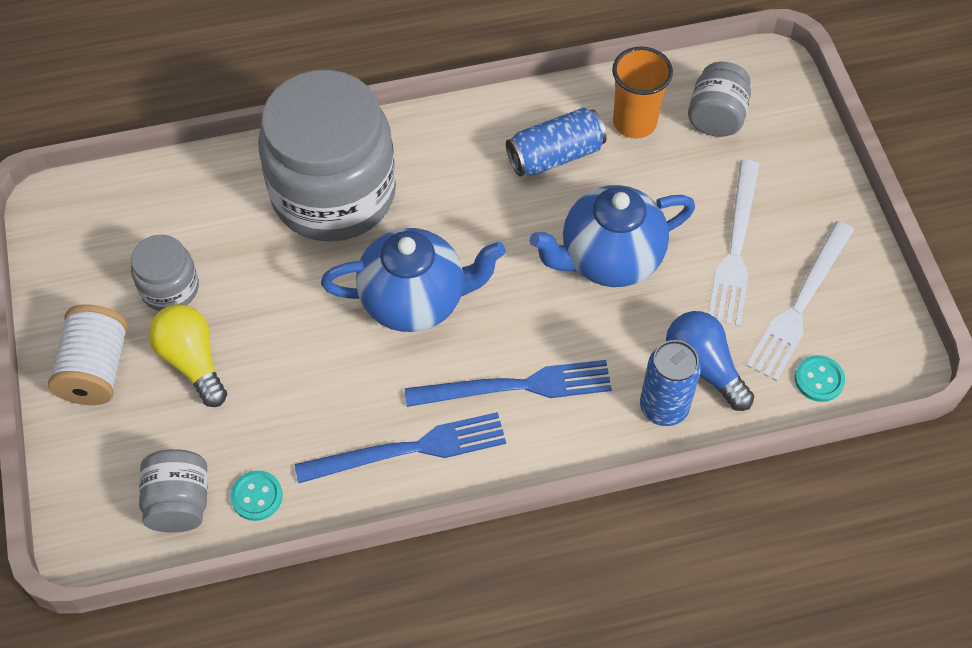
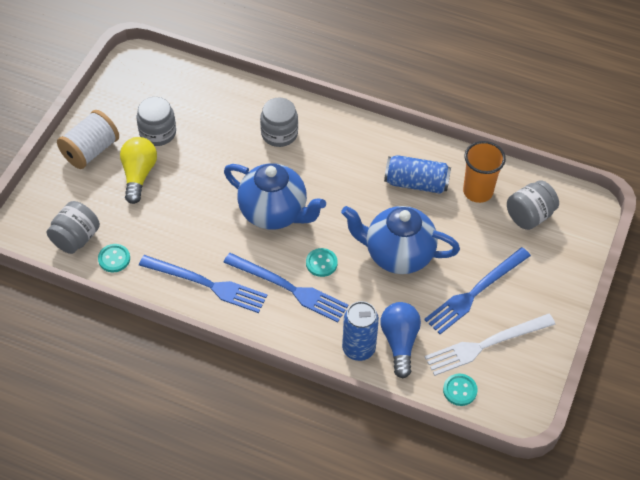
camera: 35 degrees right, 5 degrees down
grey jar [258,70,396,242] -> grey jar [260,97,298,147], size x0.45
white fork [708,160,759,326] -> blue fork [424,247,531,334]
none -> turquoise button [306,248,338,277]

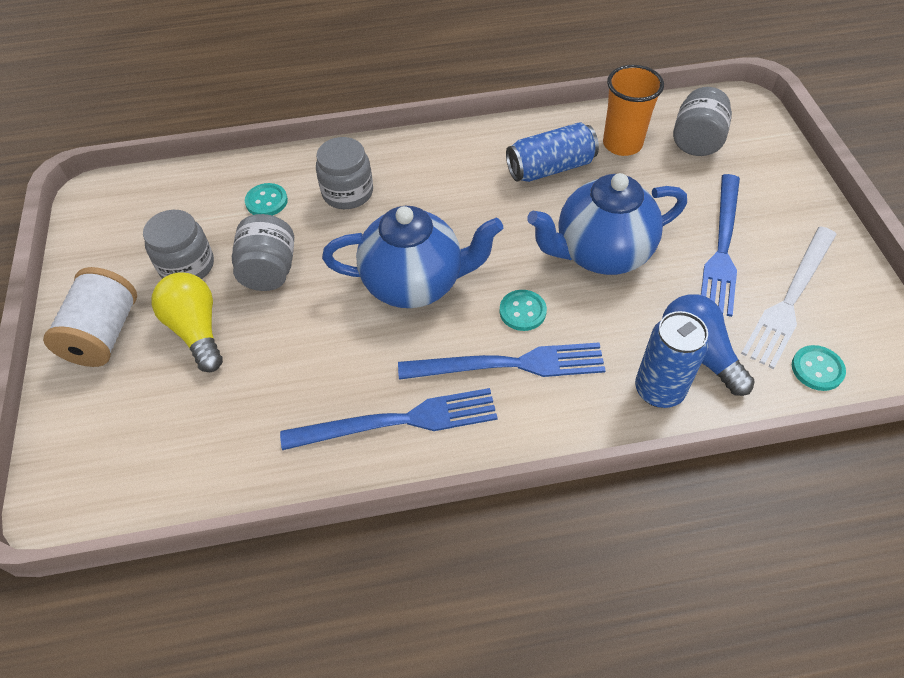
camera: 30 degrees left, 0 degrees up
grey jar [47,201,100,254] -> grey jar moved to [232,214,294,291]
turquoise button [98,244,130,272] -> turquoise button moved to [245,183,288,216]

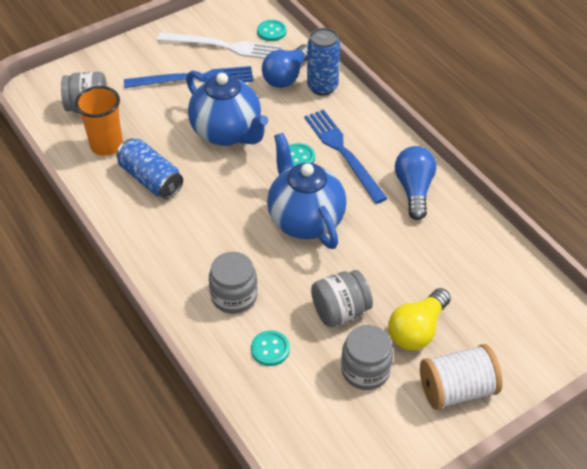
camera: 115 degrees left, 5 degrees down
blue fork [280,388,498,450] -> blue light bulb [395,146,436,220]

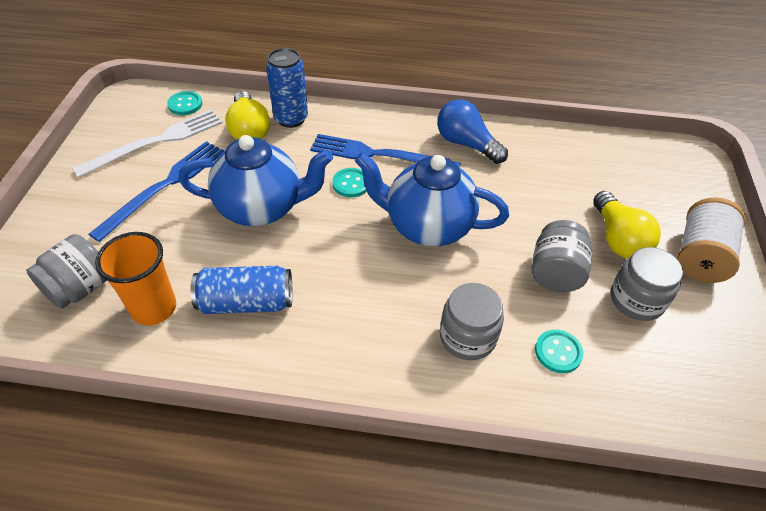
camera: 50 degrees left, 0 degrees up
blue light bulb [262,44,308,88] -> yellow light bulb [225,91,270,140]

